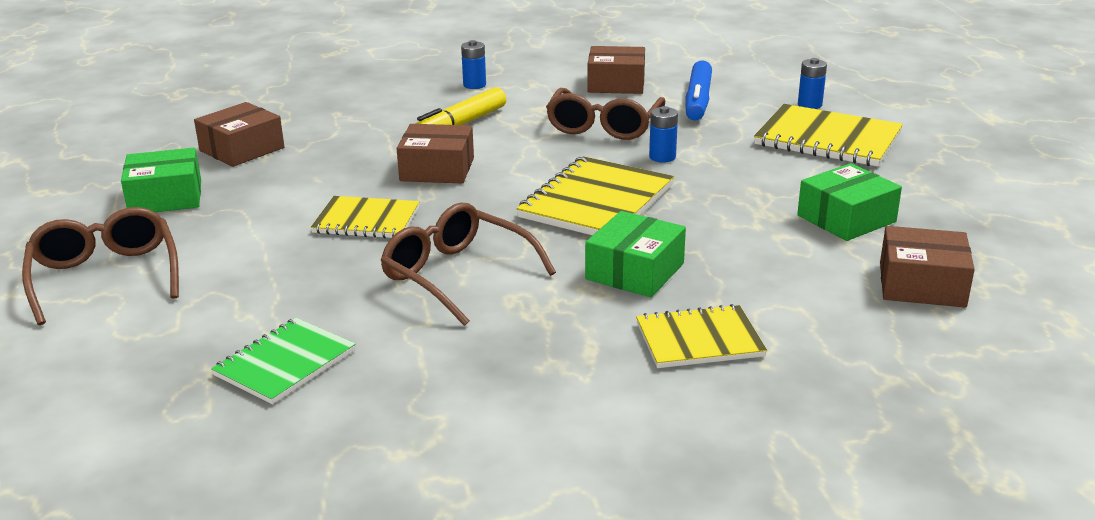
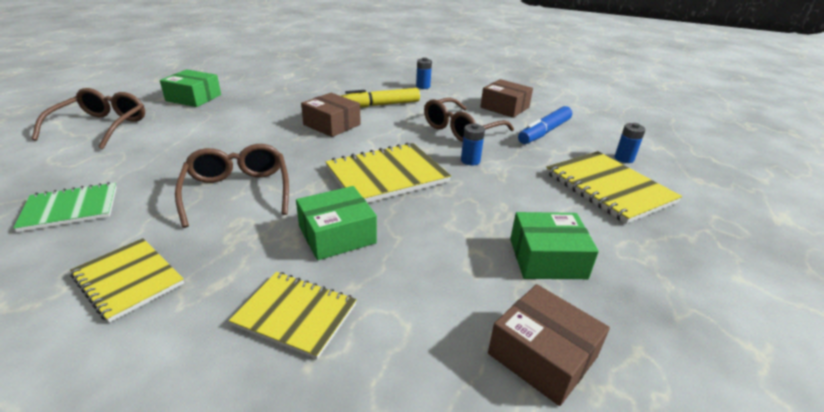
camera: 30 degrees right, 5 degrees up
brown box [194,102,284,167] -> none
yellow notebook [311,196,420,238] -> yellow notebook moved to [70,238,184,323]

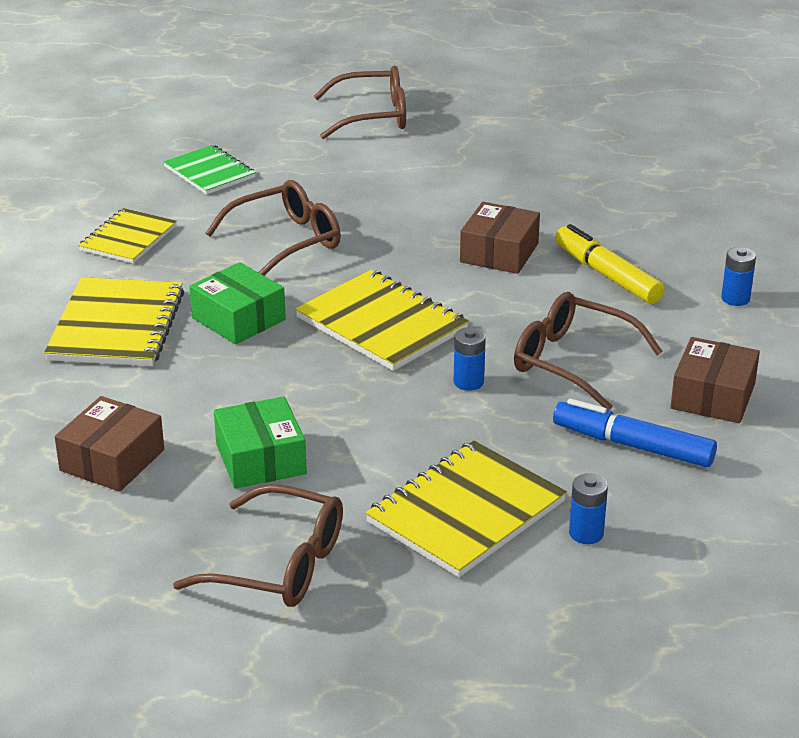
camera: 75 degrees right, 0 degrees up
green box [160,69,221,107] -> none
yellow notebook [229,272,357,359] -> yellow notebook [44,277,184,366], size x1.55
none -> brown glasses [173,484,343,607]

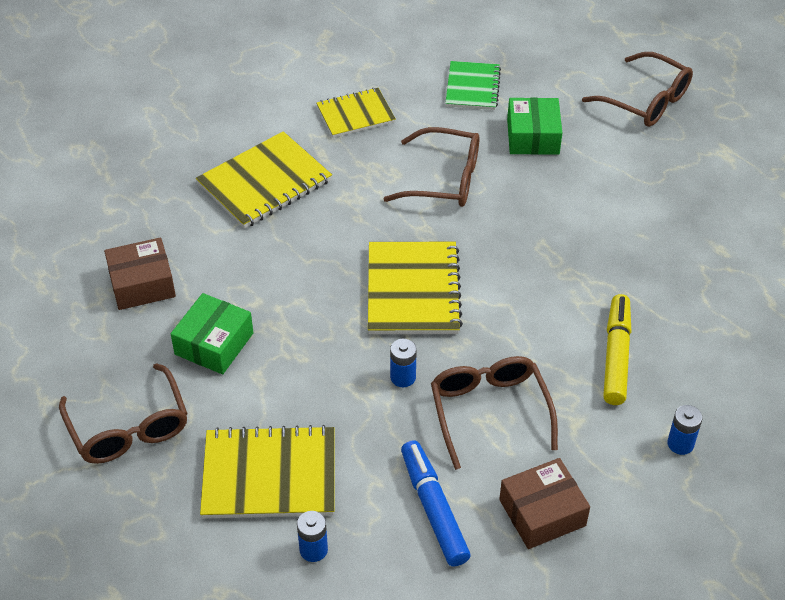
camera: 45 degrees right, 15 degrees up
green box [189,262,286,344] -> green box moved to [507,98,562,155]
brown box [460,202,540,274] -> none

